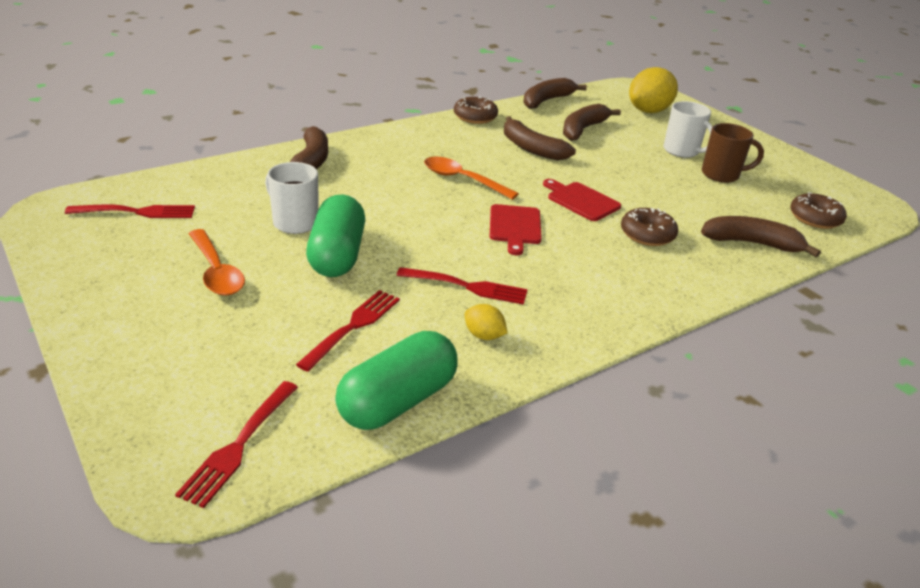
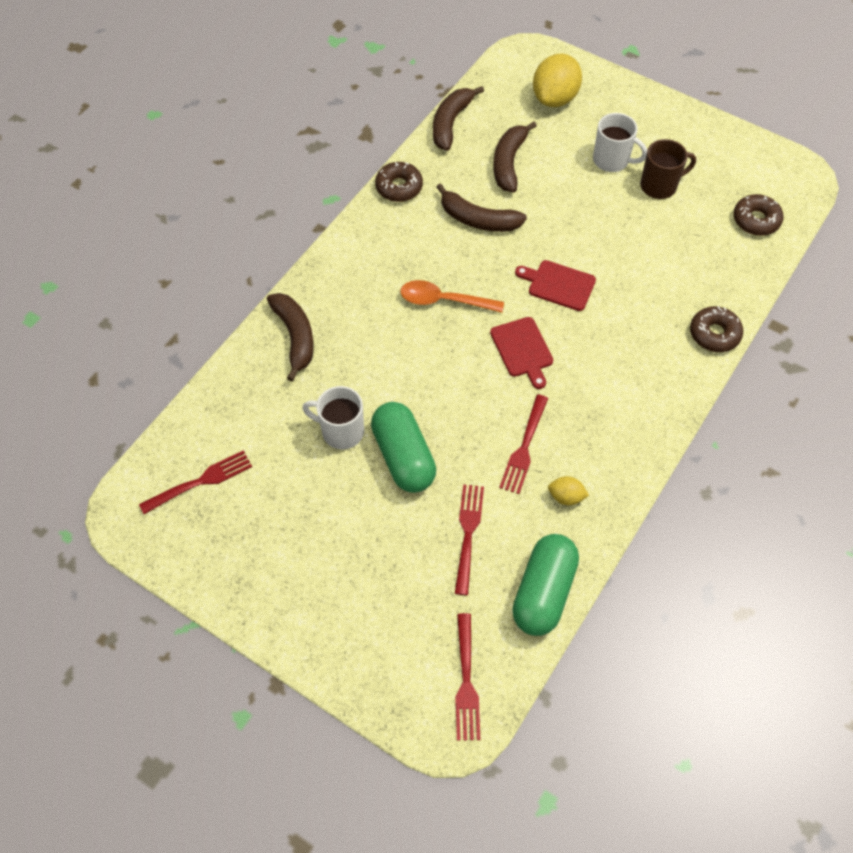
camera: 20 degrees left, 25 degrees up
orange spoon [189,229,245,296] -> none
red fork [396,267,528,305] -> red fork turned 120 degrees clockwise [499,394,548,494]
brown donut [621,208,678,246] -> brown donut moved to [690,306,743,352]
brown banana [701,216,821,257] -> none

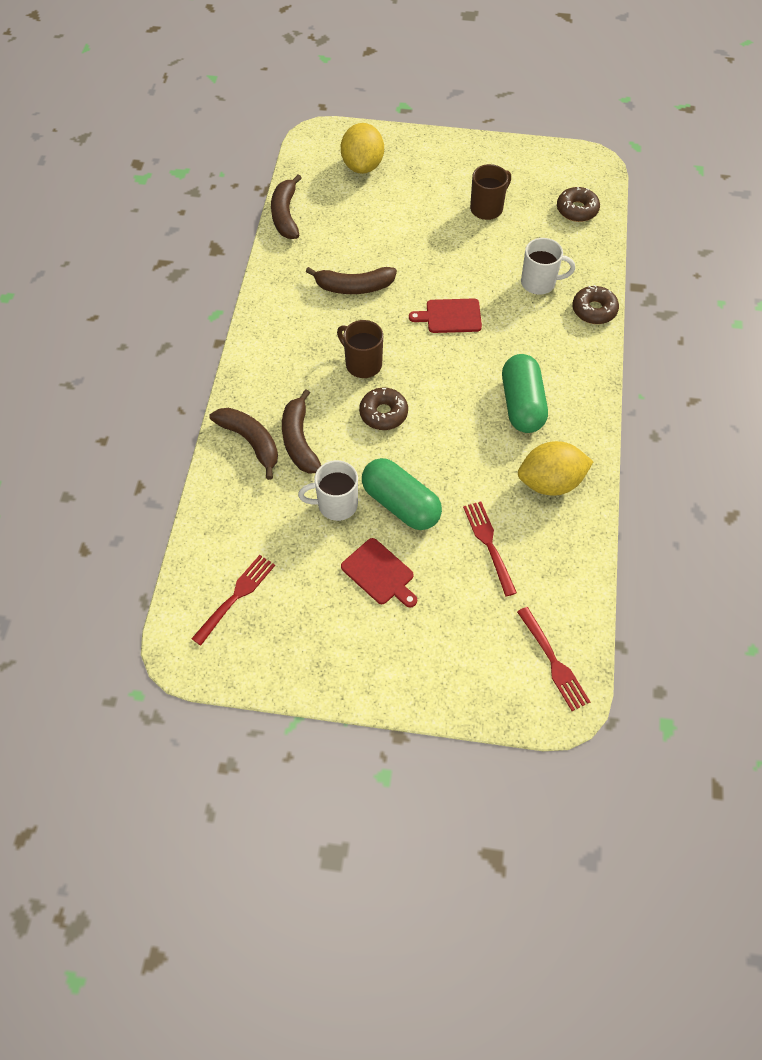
camera: 25 degrees left, 0 degrees up
brown donut [375,162,423,202] -> brown donut moved to [359,388,408,430]
orange spoon [400,280,504,313] -> brown mug [337,320,383,378]
red cutting board [490,317,553,389] -> red cutting board moved to [341,538,417,607]
brown banana [493,121,537,193] -> brown banana moved to [282,389,321,474]
red fork [499,394,548,494] -> none
green capsule [512,534,579,636] -> green capsule moved to [502,354,548,433]
yellow lemon [548,476,589,505] -> yellow lemon [518,441,593,496], size x2.07
white mug [593,113,647,172] -> white mug moved to [521,238,575,295]

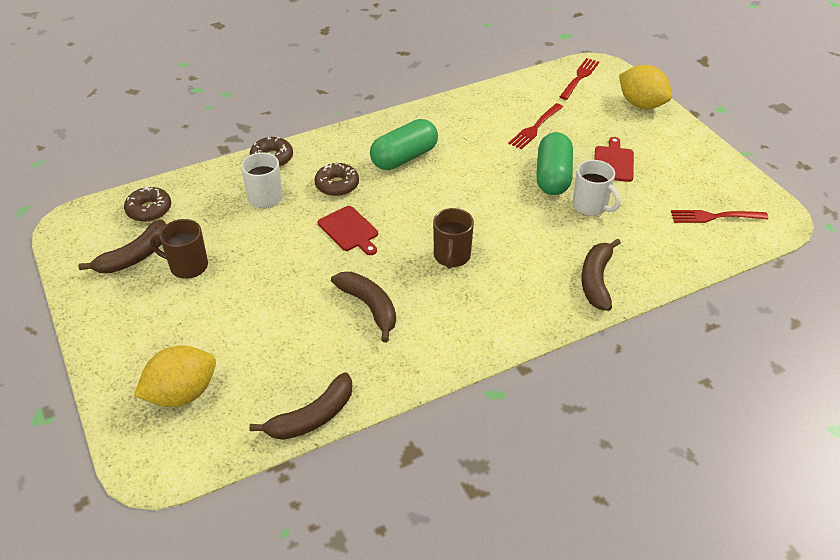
camera: 125 degrees left, 15 degrees down
brown banana [282,389,321,474] -> brown banana moved to [78,219,166,274]
brown donut [359,388,408,430] -> brown donut moved to [315,163,359,196]
yellow lemon [518,441,593,496] -> yellow lemon moved to [619,65,672,109]

